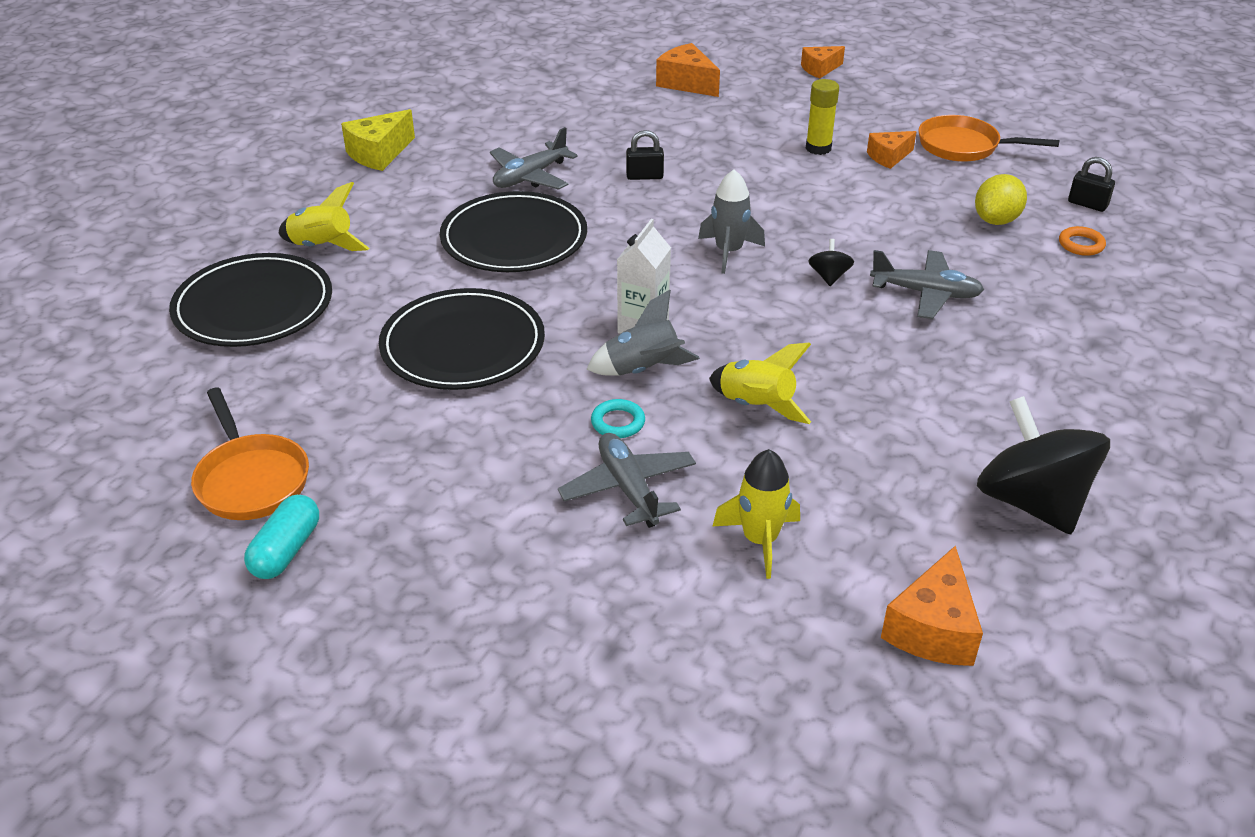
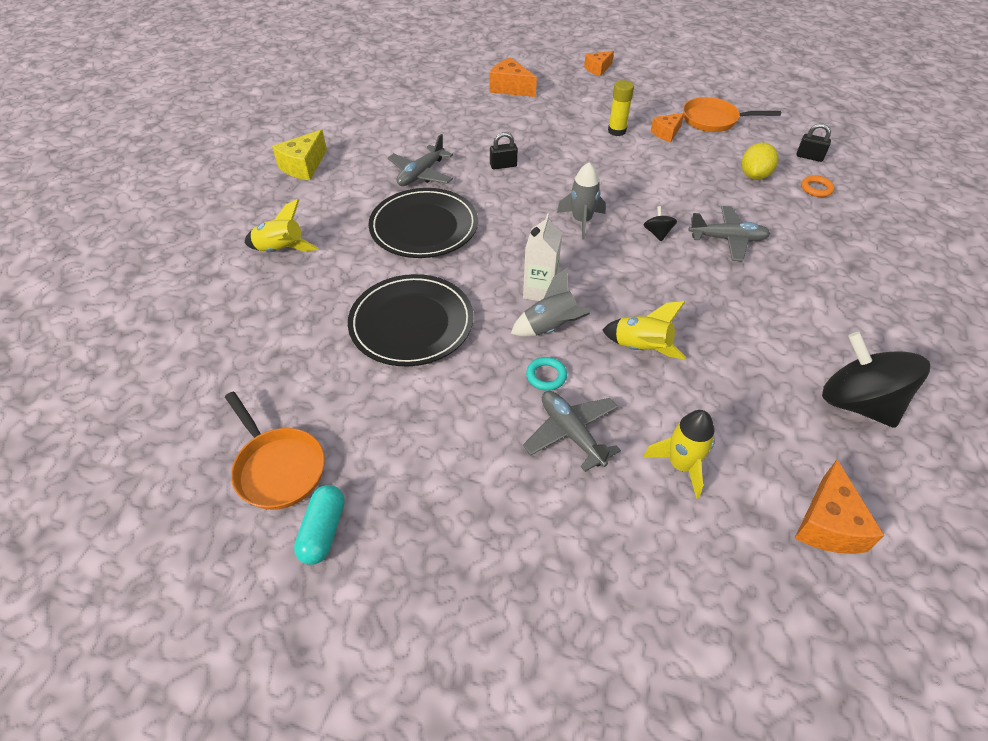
camera: 10 degrees left, 10 degrees up
black plate [169,253,332,347] -> none

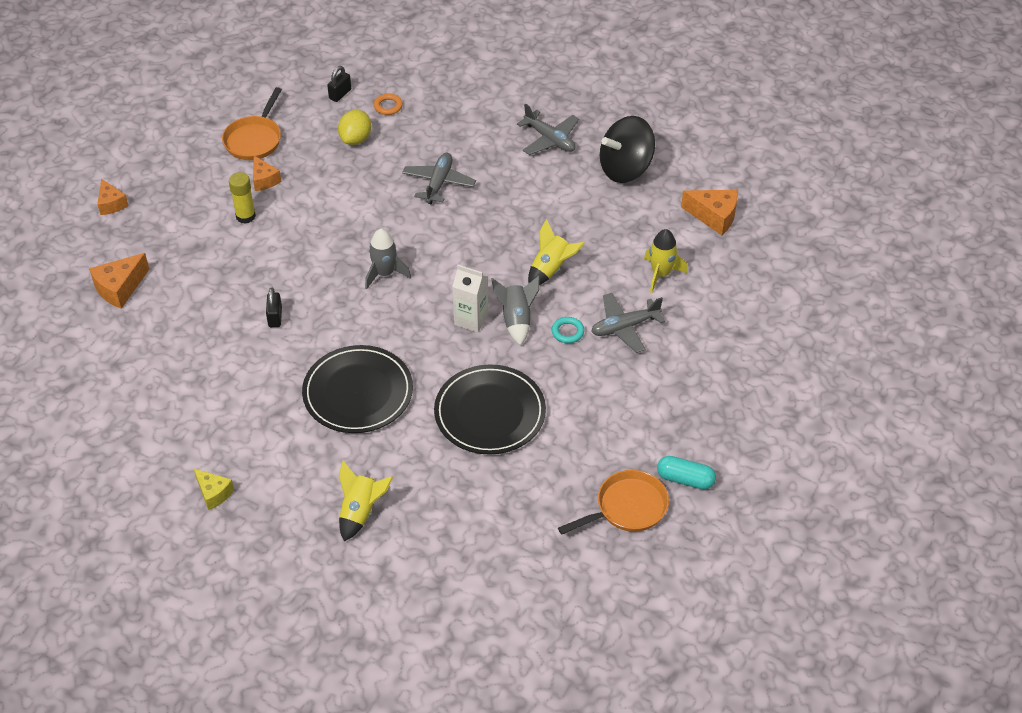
camera: 80 degrees left, 0 degrees up
yellow cheese [272,130,327,180] -> yellow cheese [194,469,234,510], size x0.67
grey plane [388,134,453,186] -> grey plane moved to [517,104,579,155]
black spinning top [644,206,677,241] -> none
yellow lemon [742,142,778,180] -> yellow lemon turned 75 degrees clockwise [338,110,371,145]

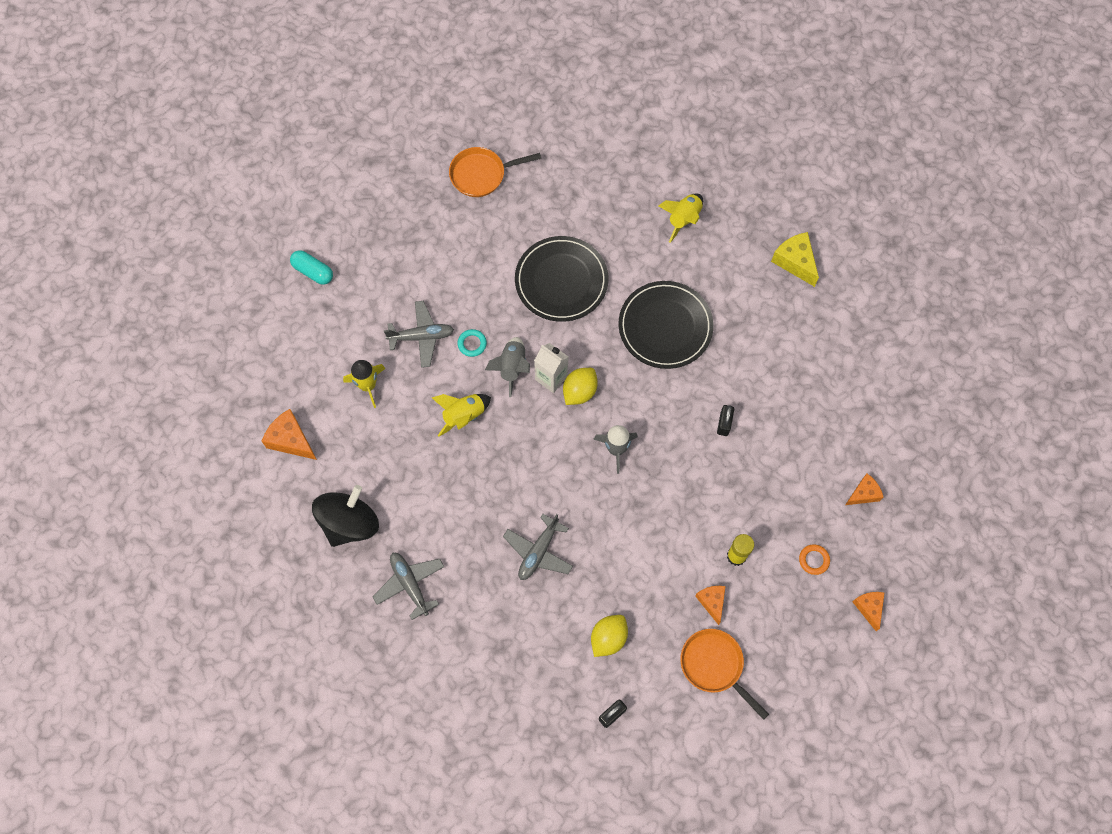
camera: 165 degrees left, 20 degrees up
orange cheese [89,253,149,309] -> orange cheese [845,474,883,505], size x0.67
yellow cheese [194,469,234,510] -> yellow cheese [771,232,819,287], size x1.50
orange pan [222,87,282,160] -> orange pan turned 75 degrees counterclockwise [680,629,769,720]
orange ring [374,94,403,115] -> orange ring moved to [799,544,830,575]
black spinning top [600,116,655,183] -> black spinning top turned 45 degrees counterclockwise [312,485,379,547]
turquoise capsule [657,456,716,490] -> turquoise capsule moved to [290,250,333,285]
none -> yellow lemon [563,368,598,405]

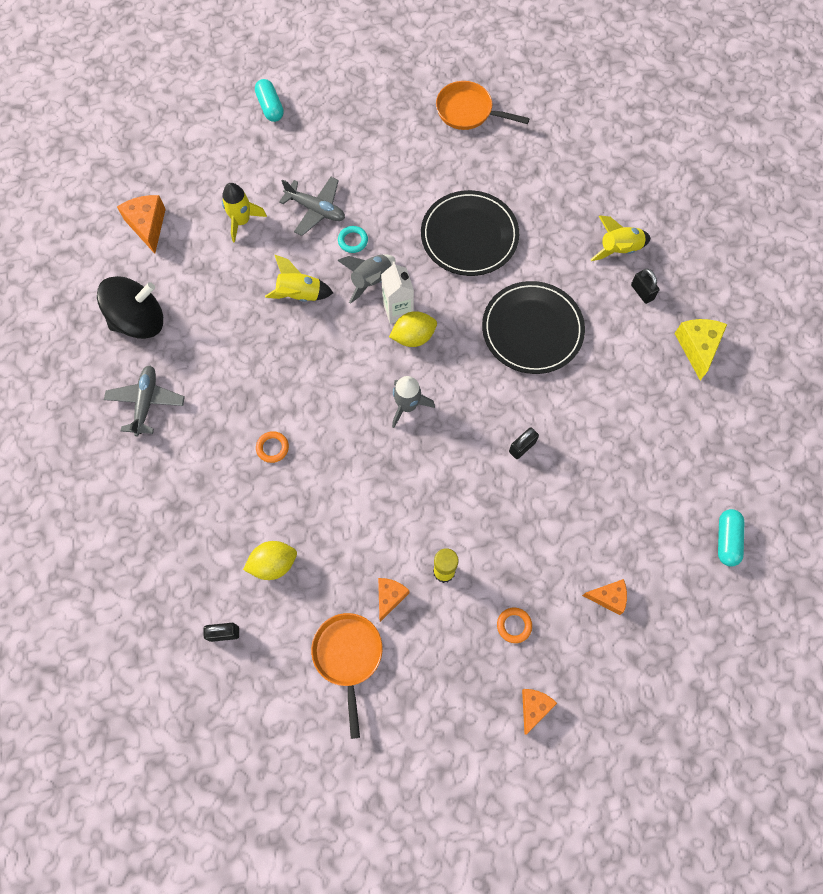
camera: 35 degrees right, 0 degrees up
grey plane [503,514,573,580] -> orange ring [256,431,289,463]
none -> black padlock [631,269,659,304]
none -> turquoise capsule [718,509,744,567]

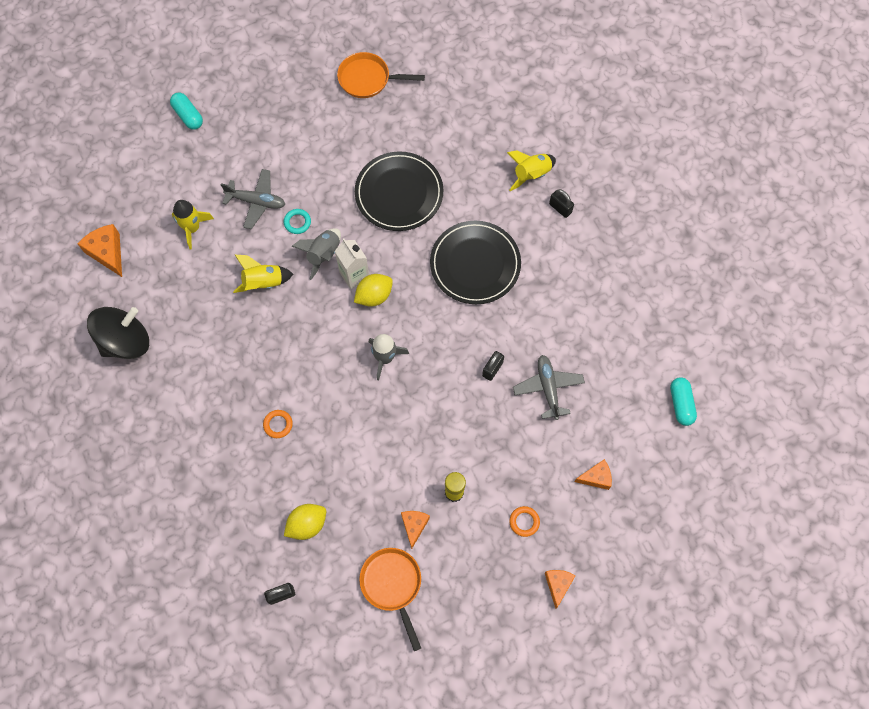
camera: 15 degrees left, 0 degrees up
grey plane [104,365,185,436] -> grey plane moved to [513,355,585,420]
yellow cheese [674,319,727,380] -> none

